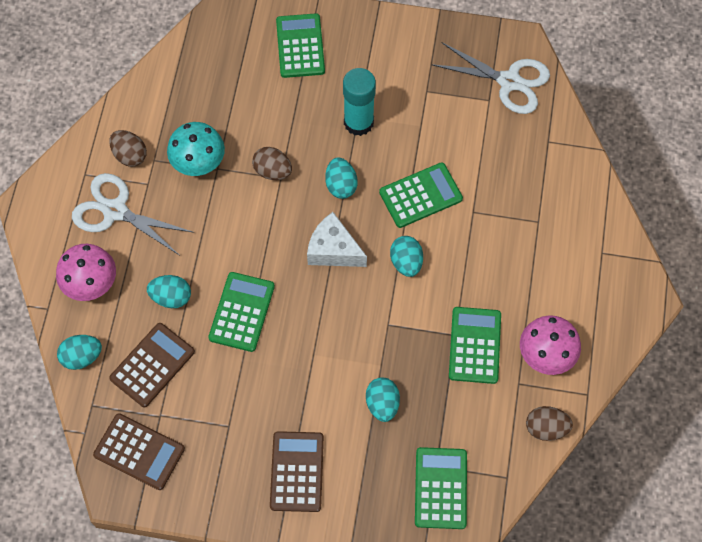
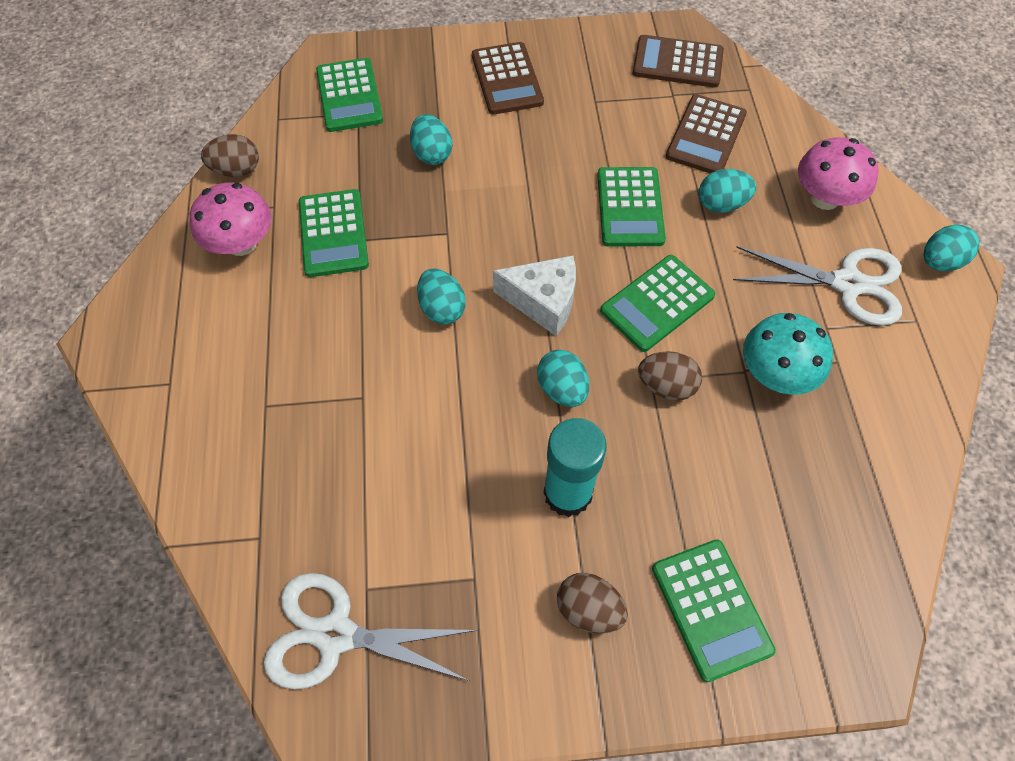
camera: 165 degrees right, 5 degrees down
turquoise egg [57,335,102,370] -> turquoise egg moved to [924,224,979,271]
brown egg [109,130,147,167] -> brown egg moved to [557,573,628,633]
green calculator [379,162,463,228] -> green calculator moved to [600,255,715,352]

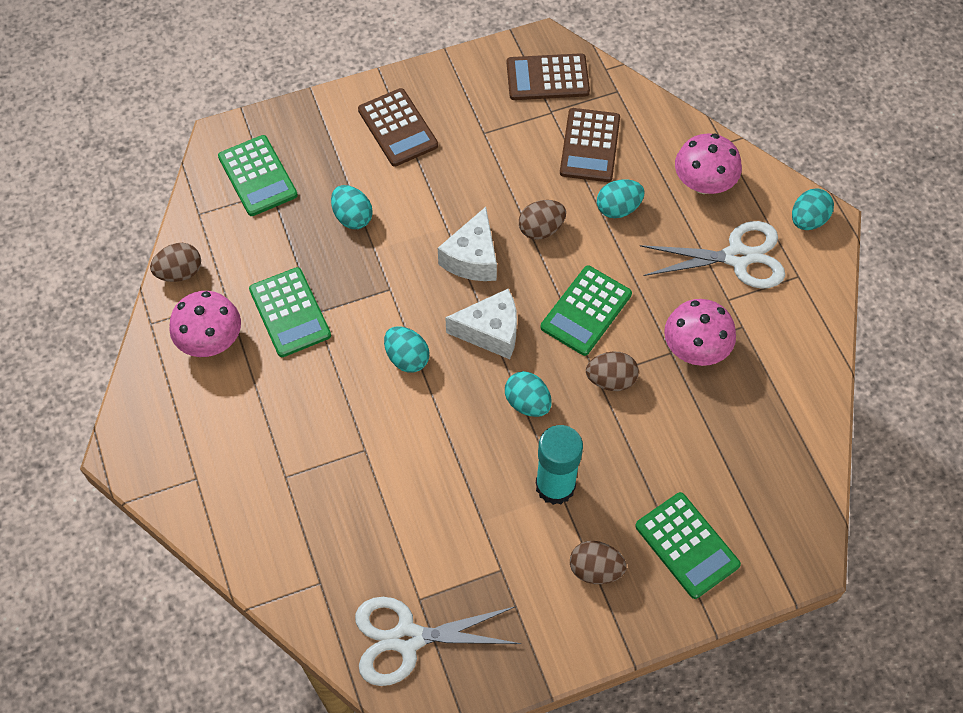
camera: 15 degrees left, 0 degrees up
green calculator [598,167,666,247] -> brown egg [519,200,566,240]
turquoise mushroom [743,313,833,395] -> pink mushroom [664,299,736,366]
none -> white cheese [438,207,497,281]

